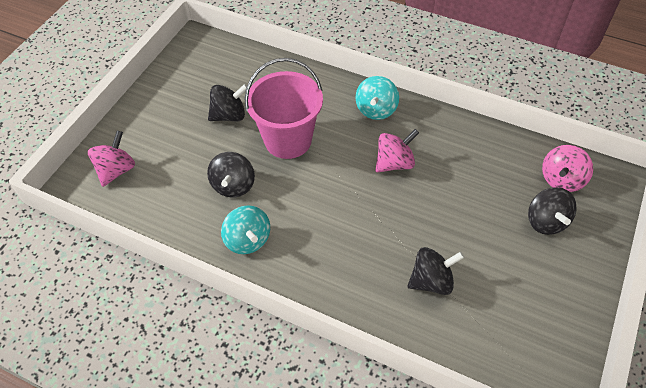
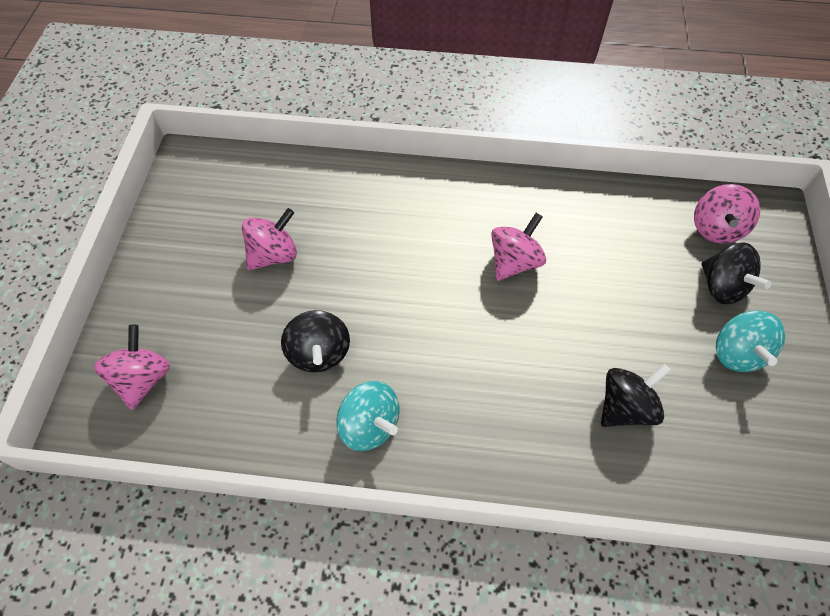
camera: 20 degrees left, 5 degrees up
black spinning top [208,84,247,121] -> pink spinning top [242,208,297,270]
pink bucket [245,58,323,159] -> none
turquoise spinning top [355,76,399,120] -> turquoise spinning top moved to [716,311,785,372]

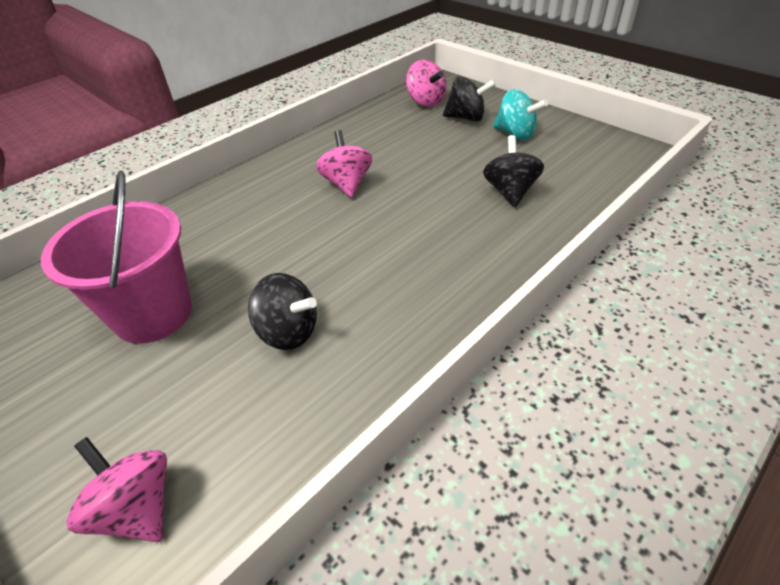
camera: 50 degrees left, 15 degrees down
pink spinning top [242,208,297,270] -> pink bucket [41,170,192,344]
turquoise spinning top [336,381,400,451] -> none

